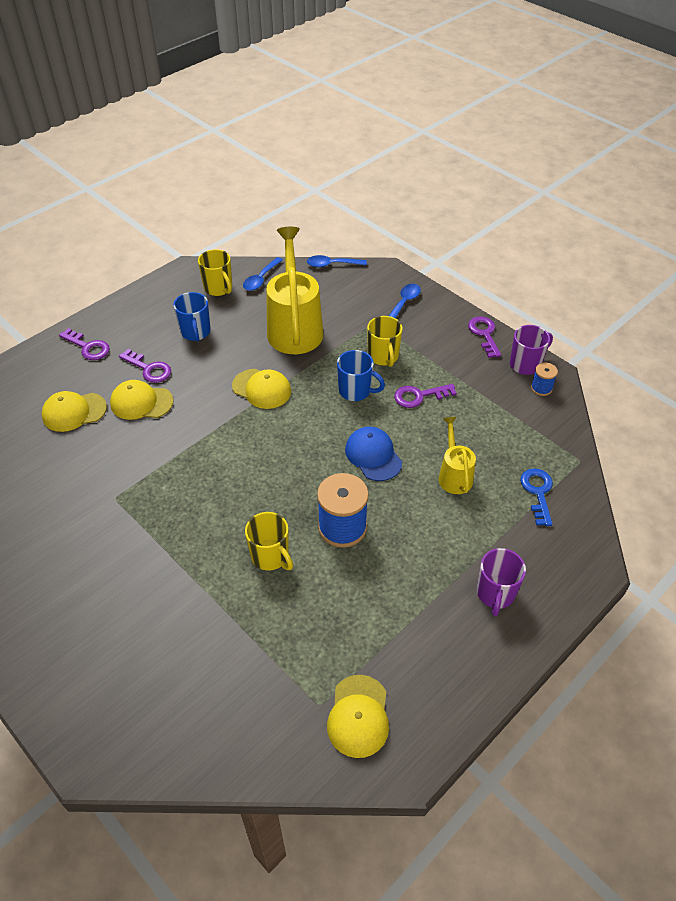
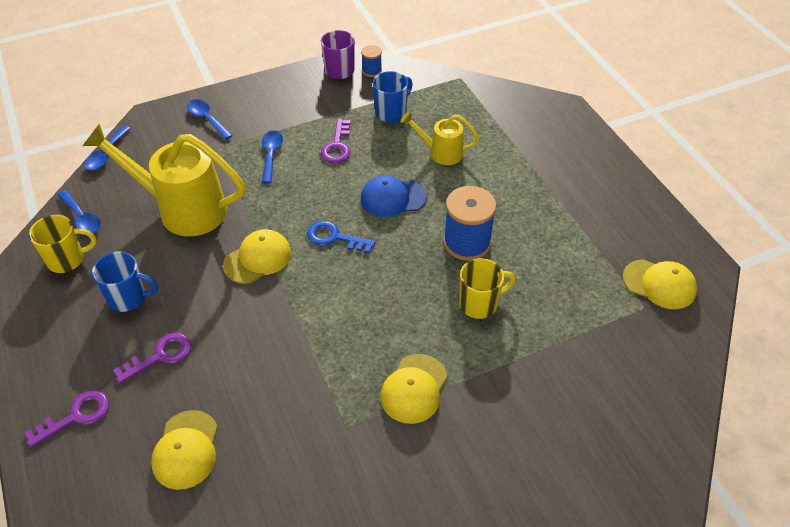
camera: 70 degrees left, 0 degrees up
yellow cap [110,380,174,420] -> yellow cap moved to [380,354,447,424]
blue mug [337,350,385,401] -> blue mug moved to [373,71,413,122]
yellow mug [367,316,403,367] -> blue spoon [262,130,283,183]
purple key [468,316,502,358] -> none
purple mug [477,548,526,616] -> none
blue key [520,468,553,526] -> blue key moved to [307,221,376,254]

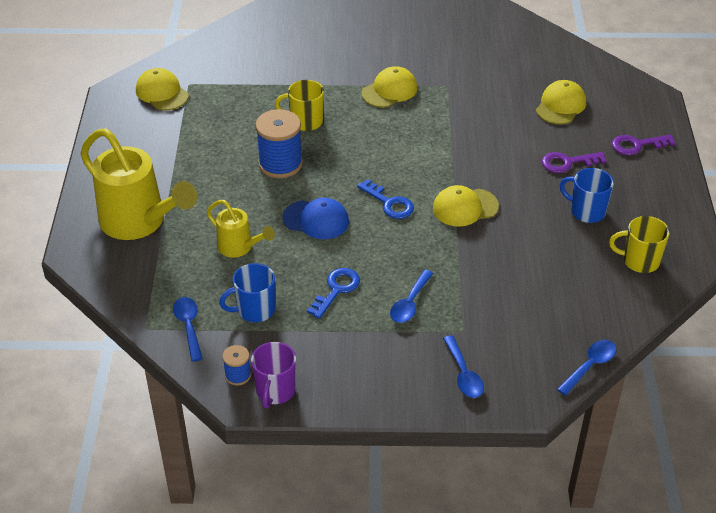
camera: 155 degrees left, 5 degrees down
blue spoon [58,190,101,233] -> blue spoon moved to [173,297,203,362]
yellow watering can [83,123,245,237] -> yellow watering can moved to [81,128,197,240]
purple key [321,119,351,163] -> blue key [307,268,360,319]

